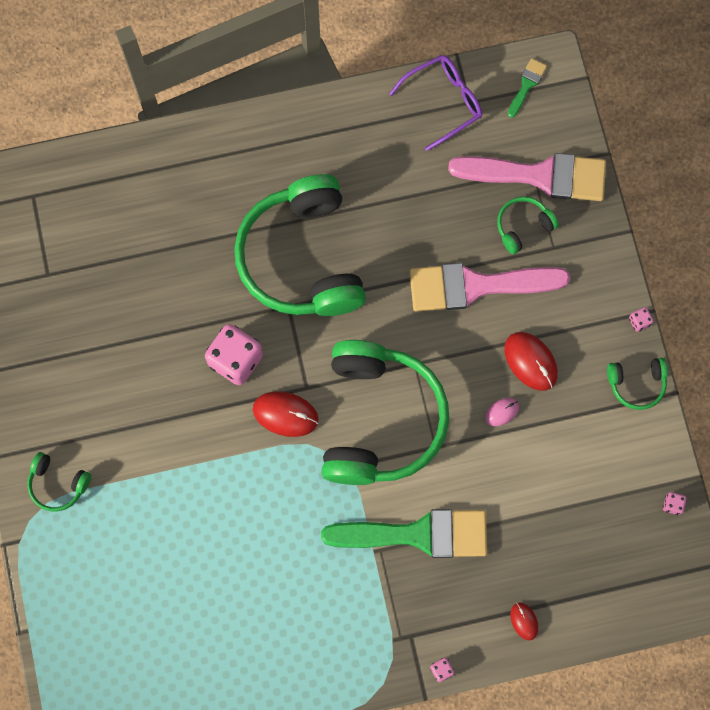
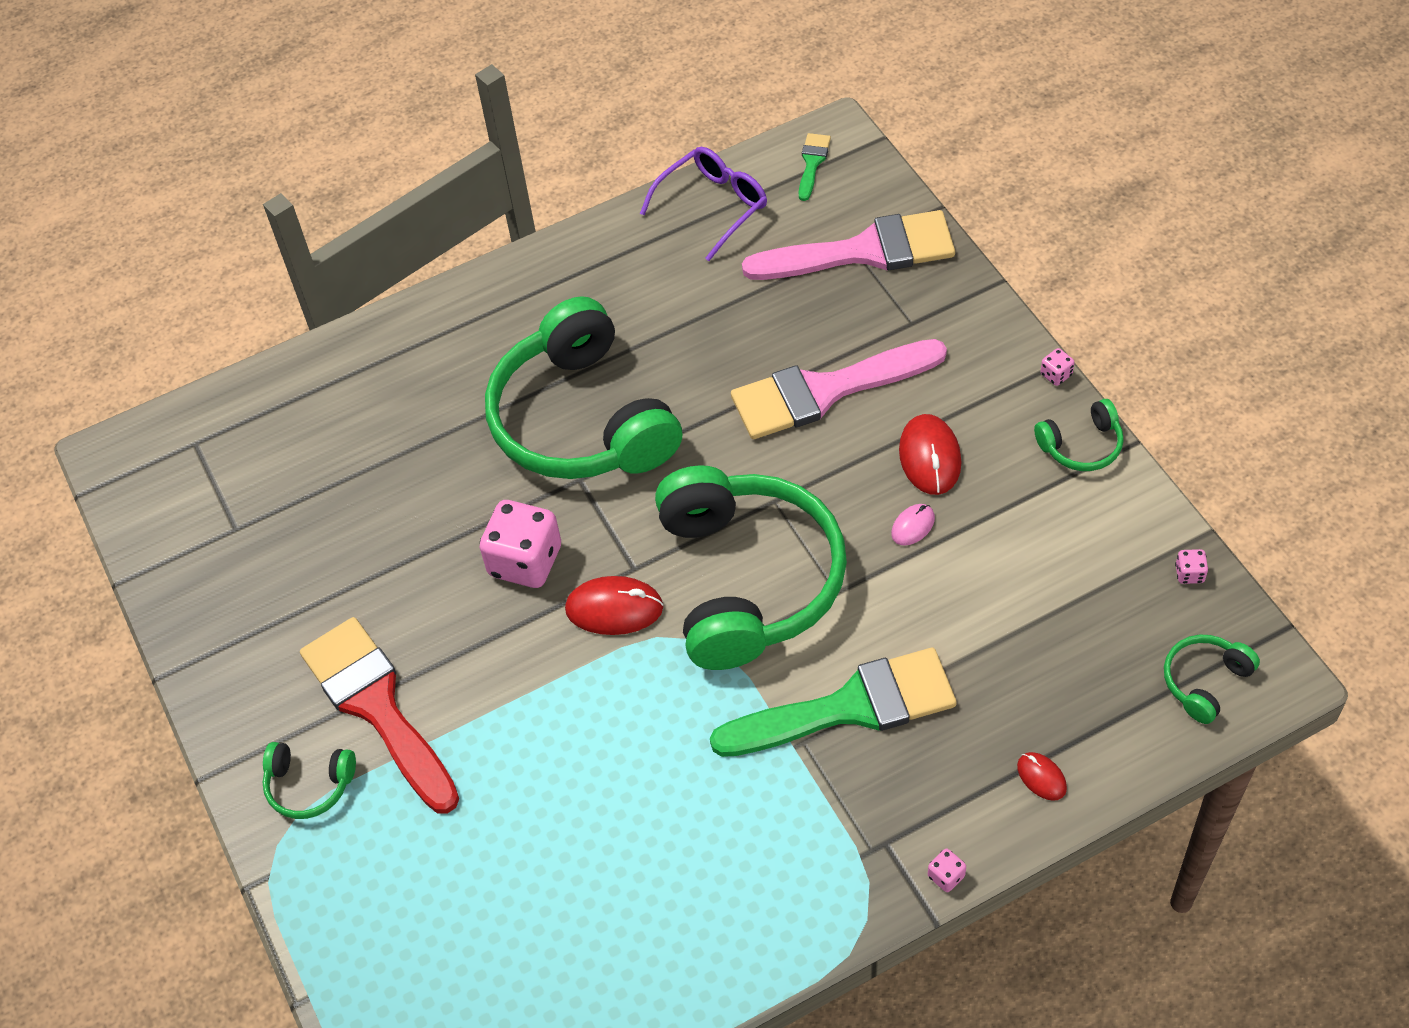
camera: 10 degrees left, 20 degrees down
green headphones [497,196,559,254] -> green headphones moved to [1164,635,1260,724]
red mouse [504,332,558,391] -> red mouse turned 45 degrees clockwise [899,414,961,495]
none -> red brush [300,617,459,814]

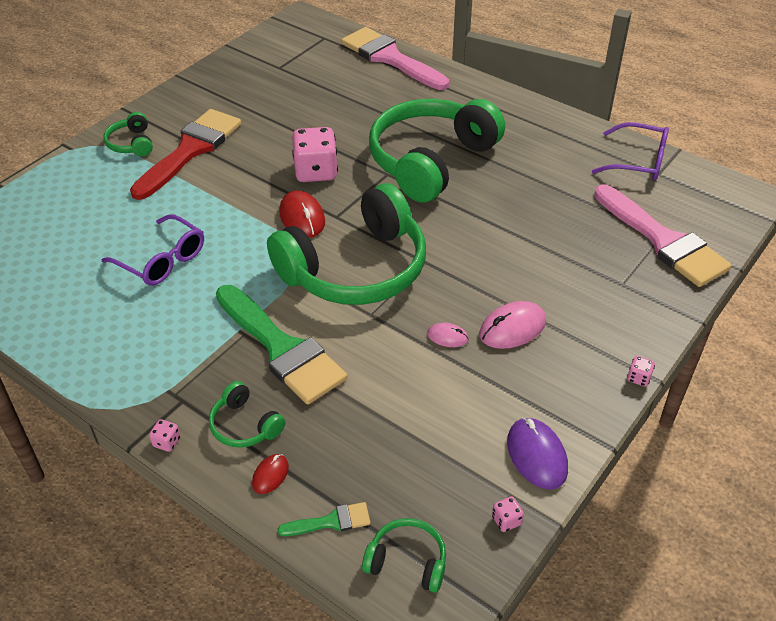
camera: 60 degrees right, 10 degrees down
pink brush [731,339,947,439] -> pink brush moved to [341,27,449,90]
green brush [799,133,831,201] -> green brush moved to [278,502,371,536]
red mouse [899,414,961,495] -> pink mouse [479,301,546,349]
green headphones [1034,399,1124,471] -> green headphones moved to [209,381,286,448]
none -> purple glasses [102,214,204,286]
none -> purple mouse [507,418,568,490]

